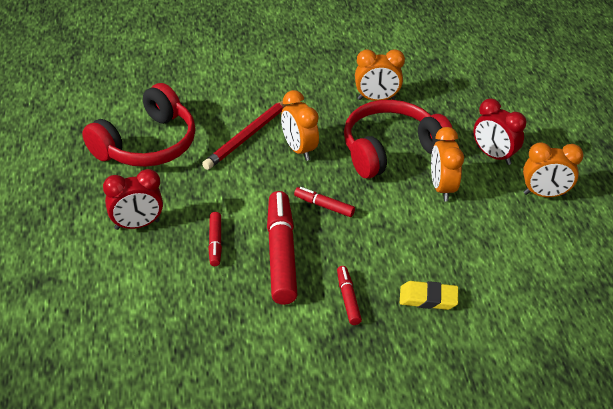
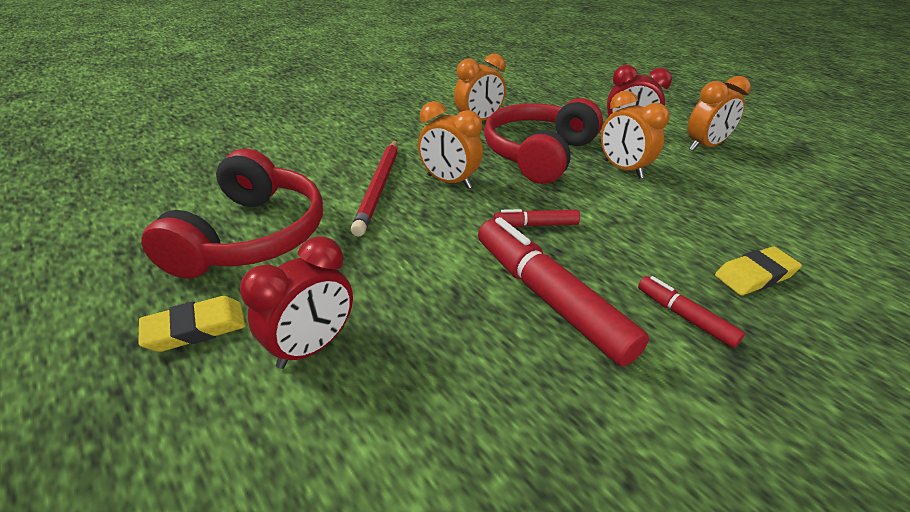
camera: 30 degrees left, 5 degrees down
red marker [208,212,222,266] -> none
none -> yellow eraser [138,296,246,352]

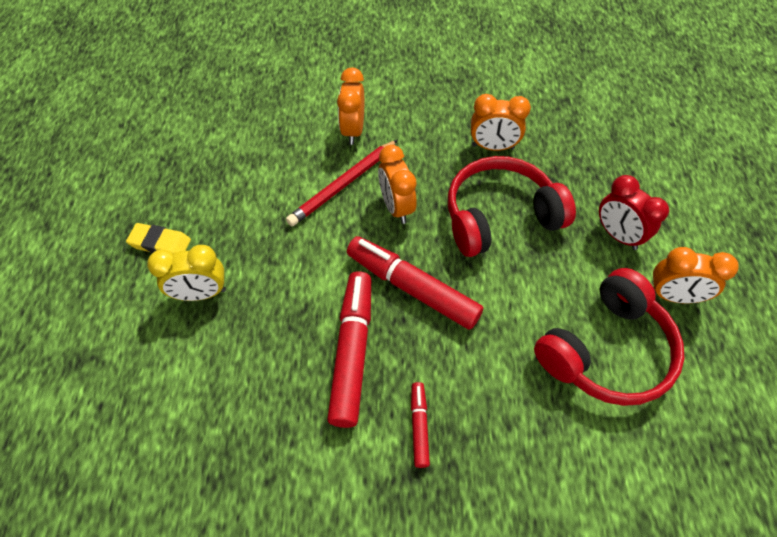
camera: 40 degrees right, 20 degrees up
red headphones [142,149,323,278] -> red headphones moved to [534,268,685,406]
red clock [240,236,353,369] -> yellow clock [147,245,226,301]
red marker [494,209,580,227] -> red marker [347,236,483,330], size x2.04
orange clock [601,91,670,179] -> orange clock moved to [337,67,364,145]
yellow eraser [715,246,802,295] -> none

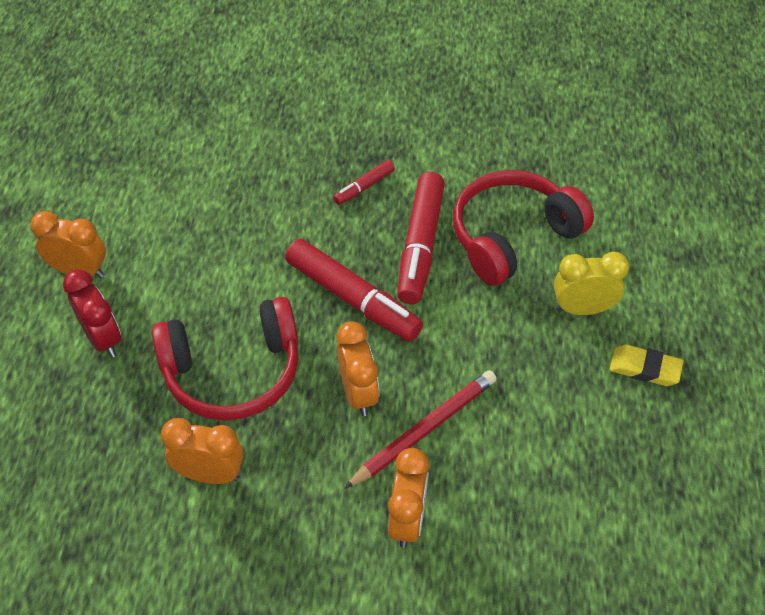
camera: 175 degrees left, 5 degrees down
red marker [411,382,430,468] -> red marker turned 45 degrees clockwise [333,160,395,205]
red headphones [534,268,685,406] -> red headphones moved to [453,170,594,286]

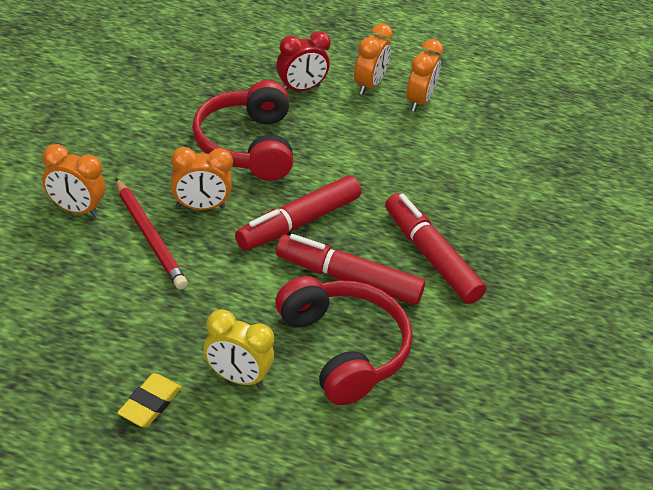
camera: 95 degrees right, 10 degrees down
orange clock [161,418,244,484] -> orange clock moved to [406,39,443,112]
red marker [333,160,395,205] -> red marker [385,193,486,304], size x2.04
yellow clock [554,252,629,315] -> yellow clock turned 105 degrees clockwise [203,309,274,388]

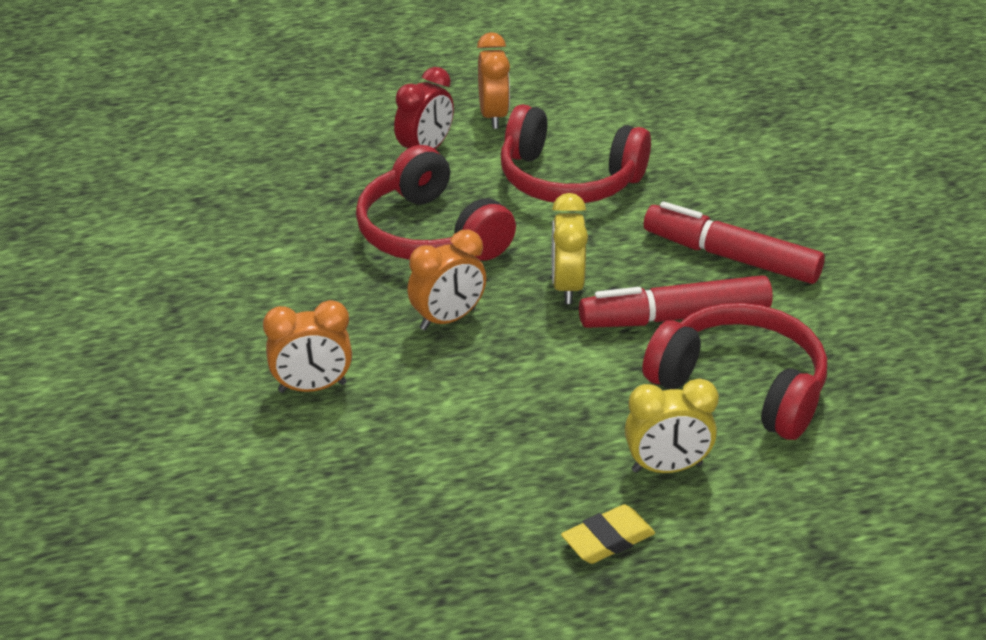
camera: 25 degrees left, 5 degrees down
red pencil [116,178,188,289] -> none
yellow eraser [117,373,182,427] -> yellow eraser turned 60 degrees clockwise [561,504,655,564]
red marker [235,176,361,250] -> yellow clock [552,193,588,304]
orange clock [406,39,443,112] -> none
none -> red headphones [501,104,651,203]

